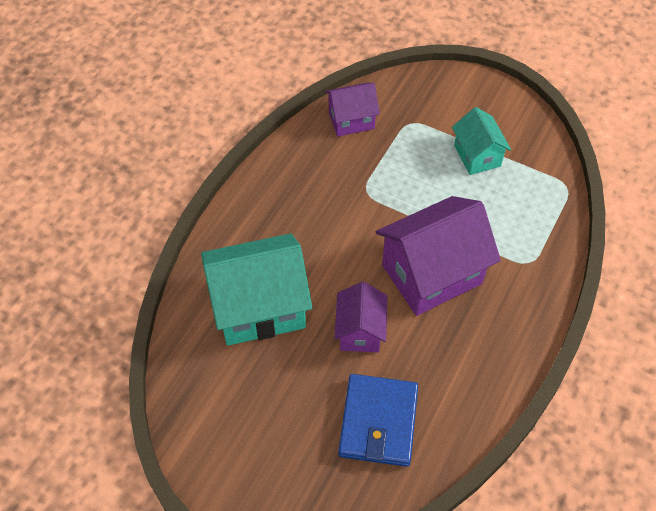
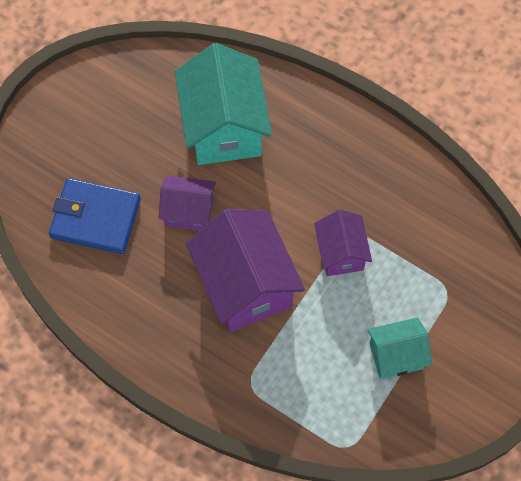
camera: 95 degrees right, 10 degrees up
purple house [325,83,380,137] -> purple house moved to [314,210,372,276]

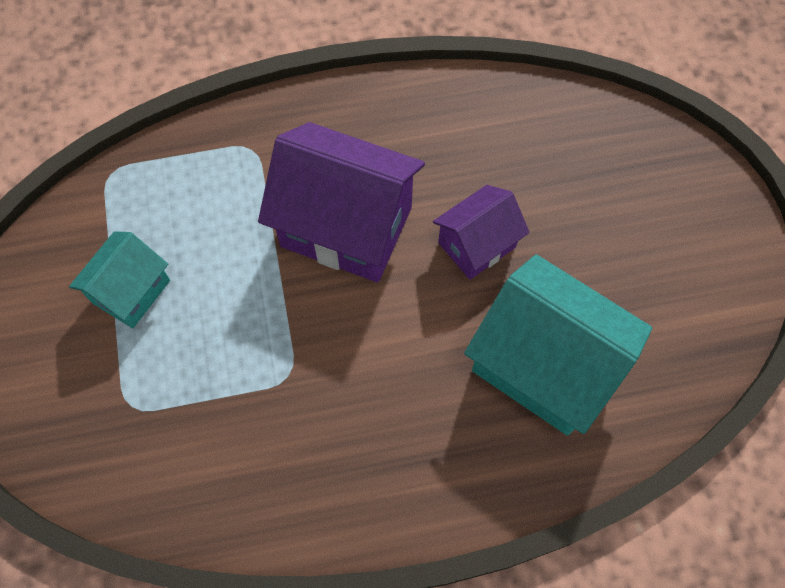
camera: 135 degrees right, 0 degrees up
blue wallet [49,178,141,254] -> none
purple house [314,210,372,276] -> none

